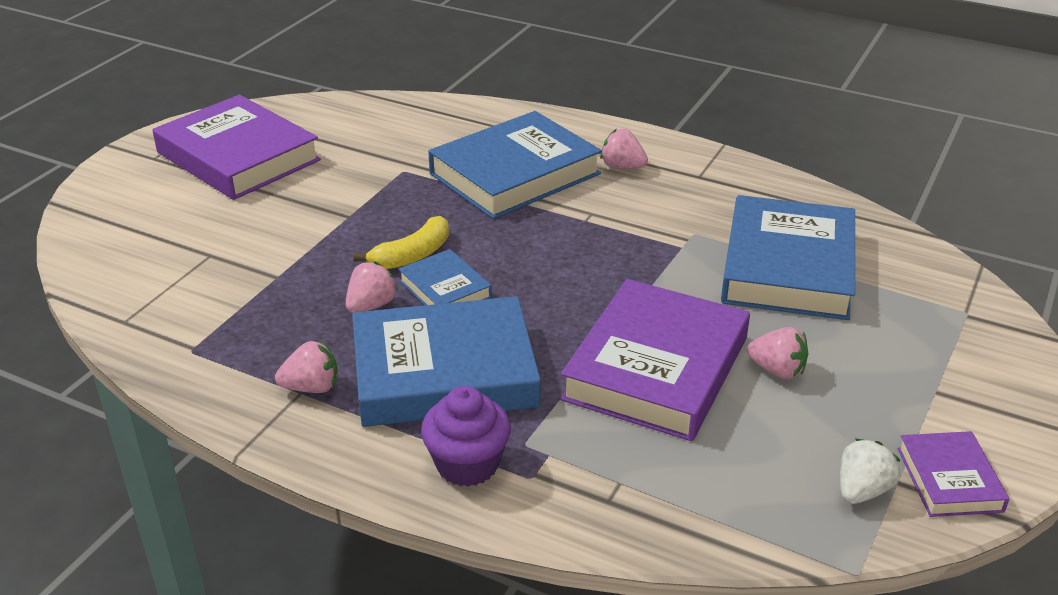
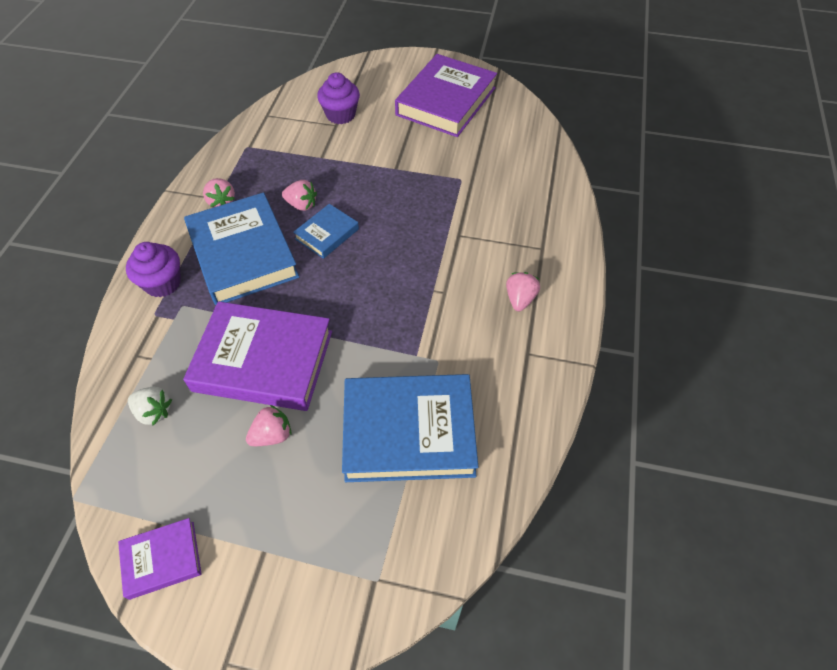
camera: 75 degrees right, 20 degrees up
yellow banana [353,216,449,269] -> none
blue book [428,111,602,219] -> none
pink strawberry [747,327,808,380] -> pink strawberry turned 135 degrees counterclockwise [246,405,291,446]
white strawberry [840,438,901,504] -> white strawberry moved to [128,387,172,426]
none -> purple cupcake [317,72,360,124]

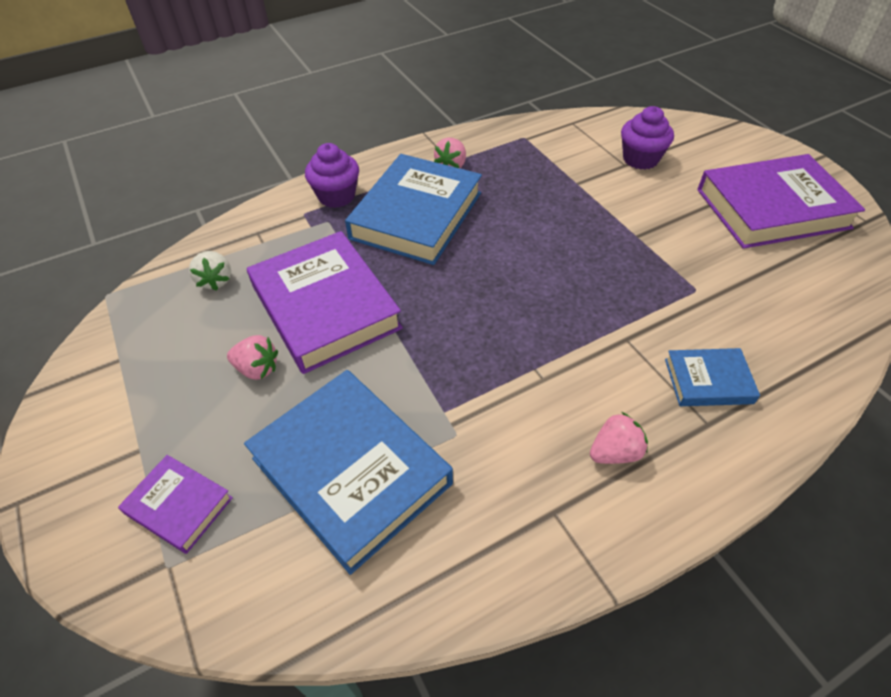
camera: 50 degrees right, 5 degrees down
purple book [118,518,202,600] -> purple book moved to [118,455,233,554]
pink strawberry [282,180,317,211] -> none
blue book [293,204,359,259] -> blue book moved to [665,348,760,406]

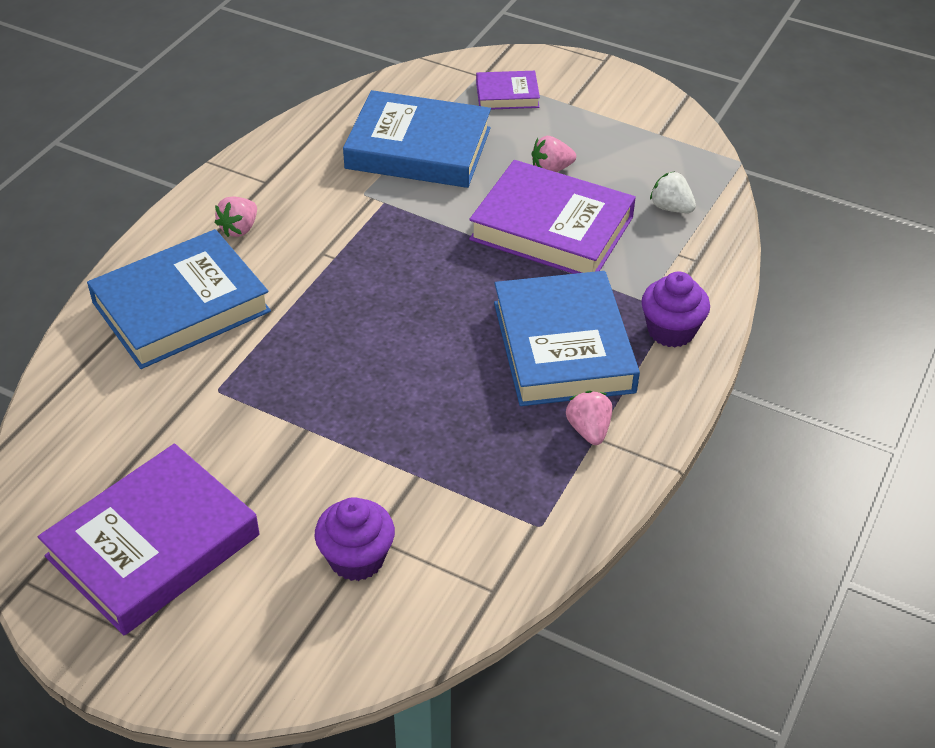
camera: 145 degrees right, 5 degrees down
blue book [665,348,760,406] -> blue book [87,229,271,369], size x2.02

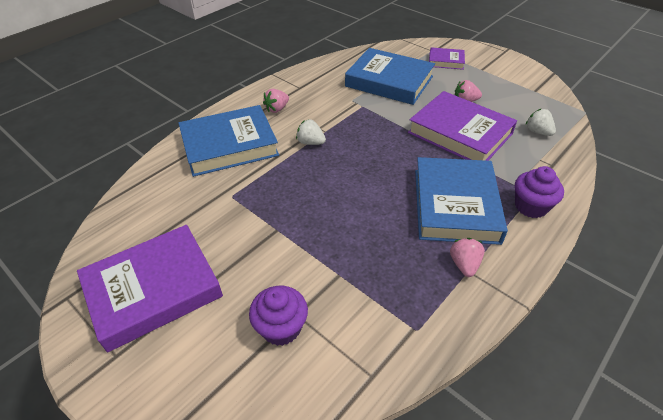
camera: 15 degrees right, 0 degrees up
none -> white strawberry [296,119,326,145]

